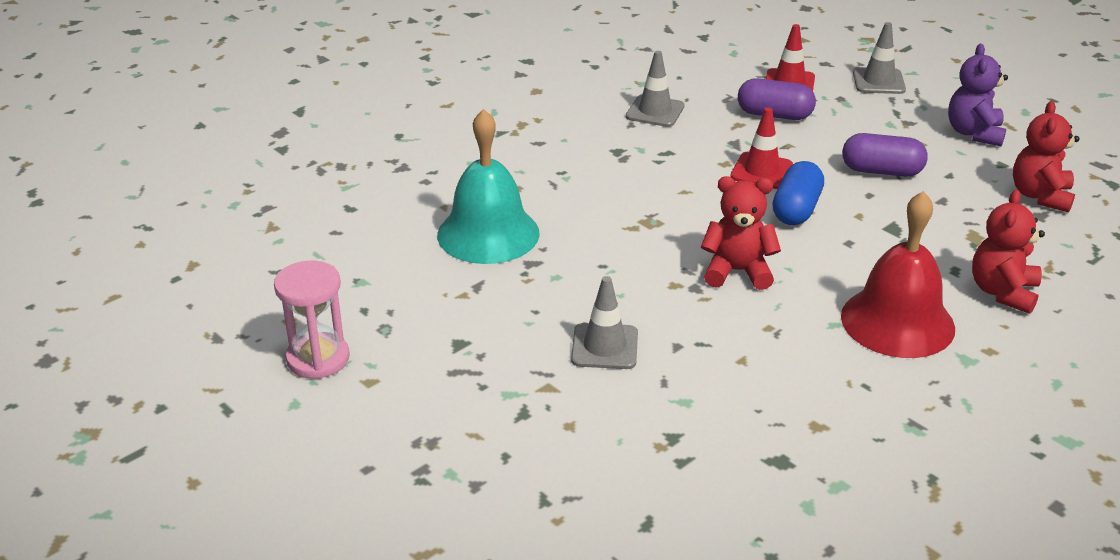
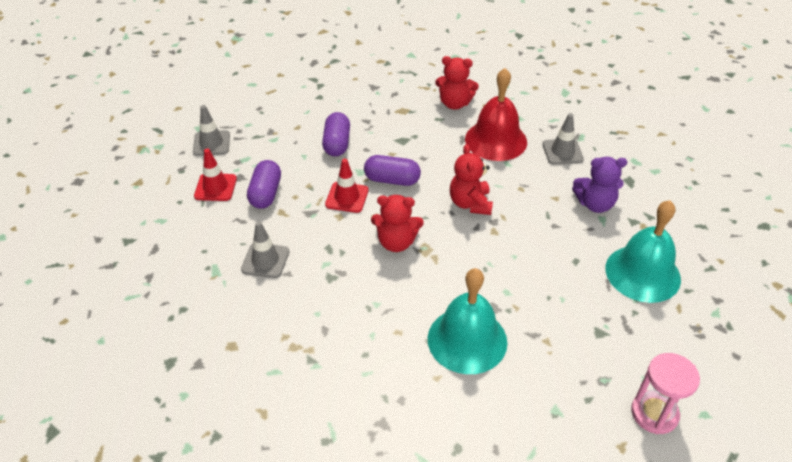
camera: 100 degrees left, 10 degrees up
grey traffic cone [571,276,638,369] -> grey traffic cone moved to [542,113,584,165]
blue capsule [772,161,824,225] -> purple capsule [364,155,421,186]
purple teddy bear [948,44,1008,147] -> purple teddy bear moved to [572,157,627,213]
red teddy bear [1013,101,1080,213] -> red teddy bear moved to [371,195,424,252]
none -> turquoise bell [606,200,681,303]

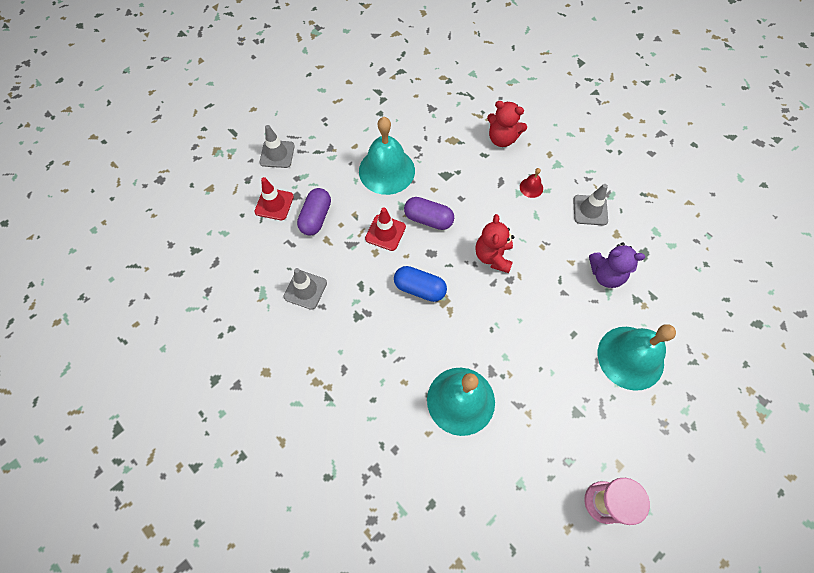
camera: 10 degrees right, 20 degrees up
purple capsule [322,112,350,156] -> turquoise bell [359,117,415,195]
red teddy bear [371,195,424,252] -> blue capsule [394,266,447,302]
red bell [465,68,527,161] -> red bell [520,168,543,198], size x0.41

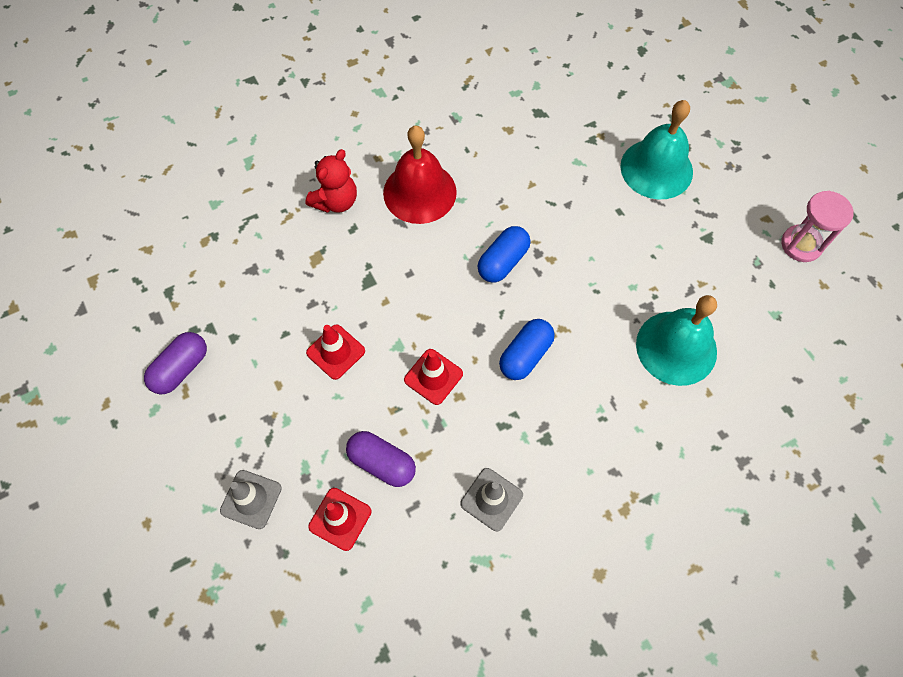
camera: 75 degrees left, 0 degrees up
turquoise bell [359,117,415,195] -> red traffic cone [306,324,365,380]
purple capsule [404,197,454,230] -> purple capsule moved to [144,332,207,394]
red teddy bear [476,214,514,273] -> blue capsule [477,226,530,282]
red bell [520,168,543,198] -> red bell [383,125,457,224], size x2.42
grey traffic cone [573,184,608,225] -> none
purple teddy bear [589,243,645,288] -> none

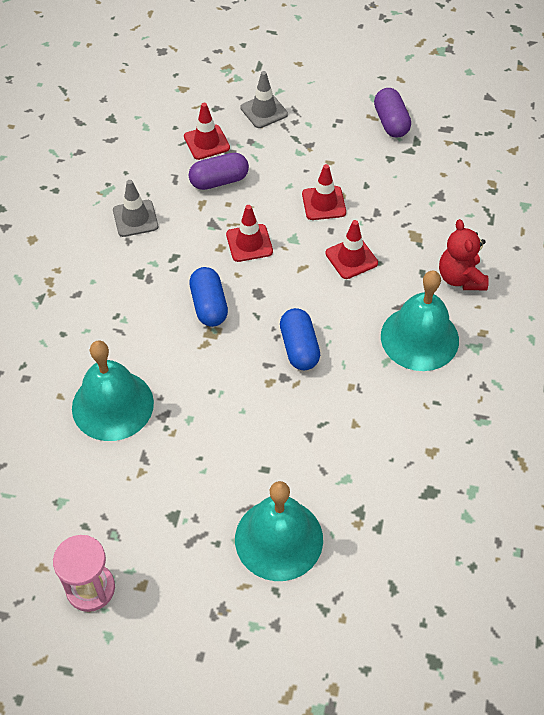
camera: 130 degrees right, 10 degrees down
red bell [383,125,457,224] -> turquoise bell [381,270,459,371]
none -> red traffic cone [325,220,378,279]

